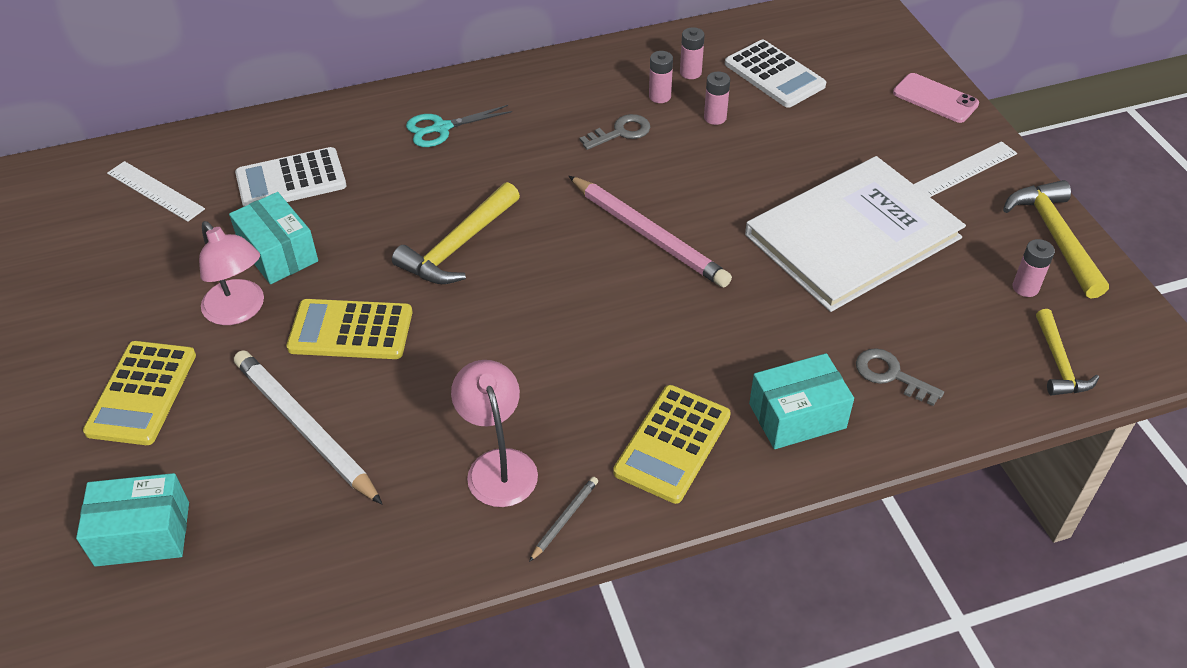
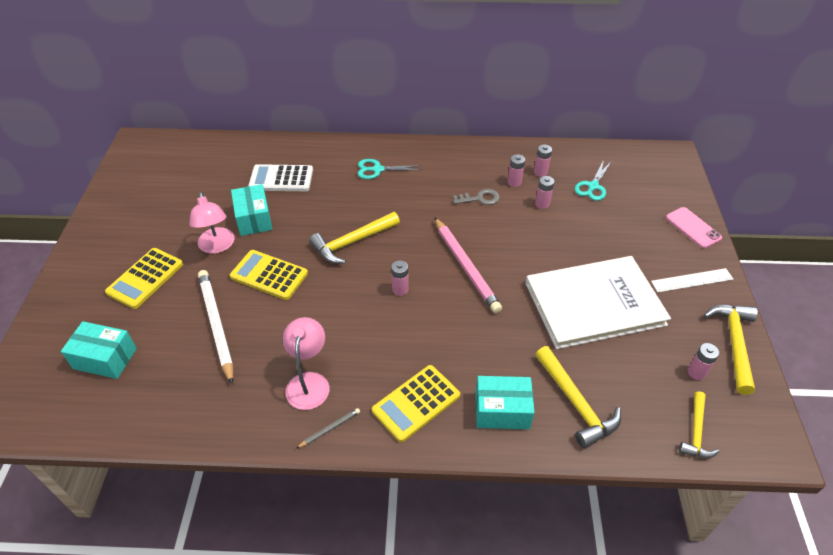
camera: 20 degrees right, 0 degrees up
white ruler [107,161,205,222] -> none
white calculator [725,40,826,108] -> turquoise scissors [575,160,612,201]
grey key [856,348,944,406] -> yellow hammer [535,346,621,448]
none -> pink battery [391,260,409,296]

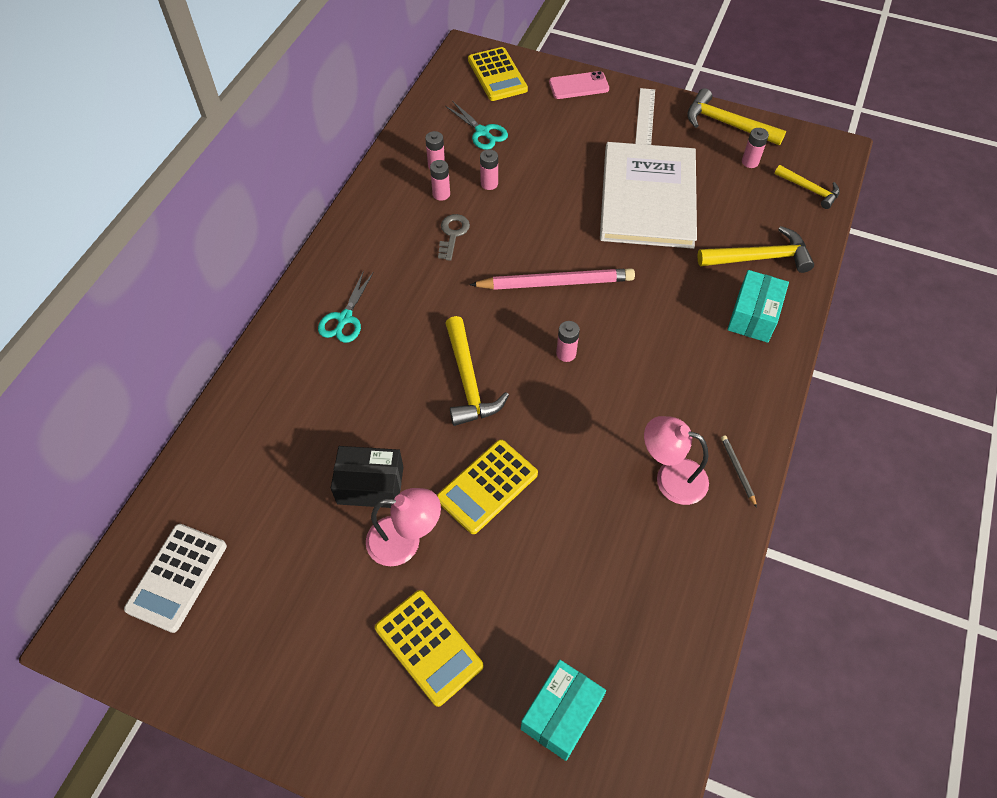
camera: 70 degrees left, 10 degrees up
white pencil [198,270,233,385] -> none
turquoise box [231,184,272,236] -> black box [331,446,403,508]
white calculator [248,164,313,191] -> white calculator moved to [124,524,227,633]
yellow calculator [372,365,460,442] -> yellow calculator moved to [468,47,528,101]

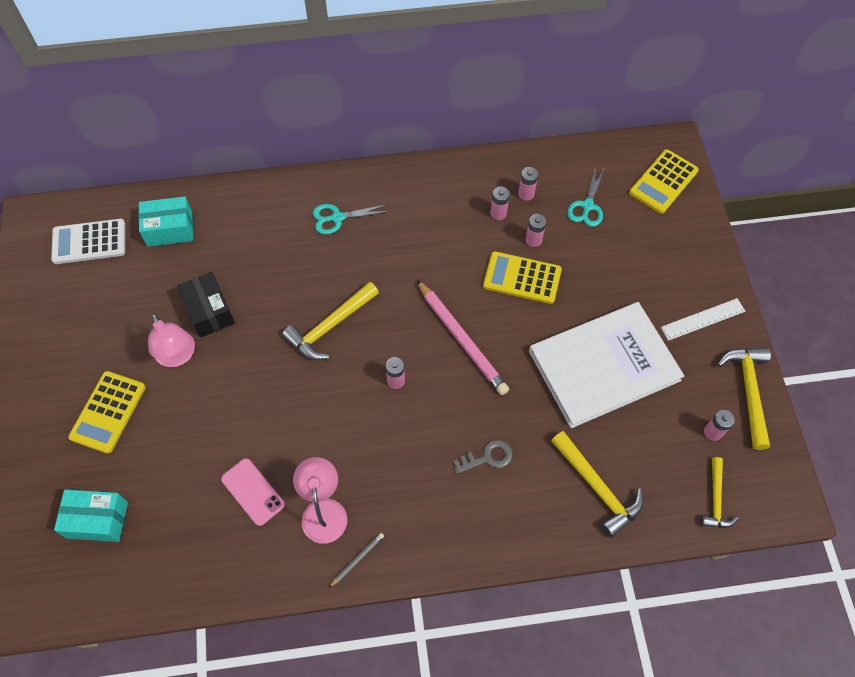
camera: 60 degrees right, 5 degrees up
yellow calculator [437,439,538,534] -> yellow calculator moved to [483,251,562,304]
grey key [438,214,470,261] -> grey key moved to [453,440,513,474]
pink phone [549,71,609,99] -> pink phone moved to [221,458,285,526]
turquoise box [727,270,789,343] -> turquoise box moved to [139,196,193,247]

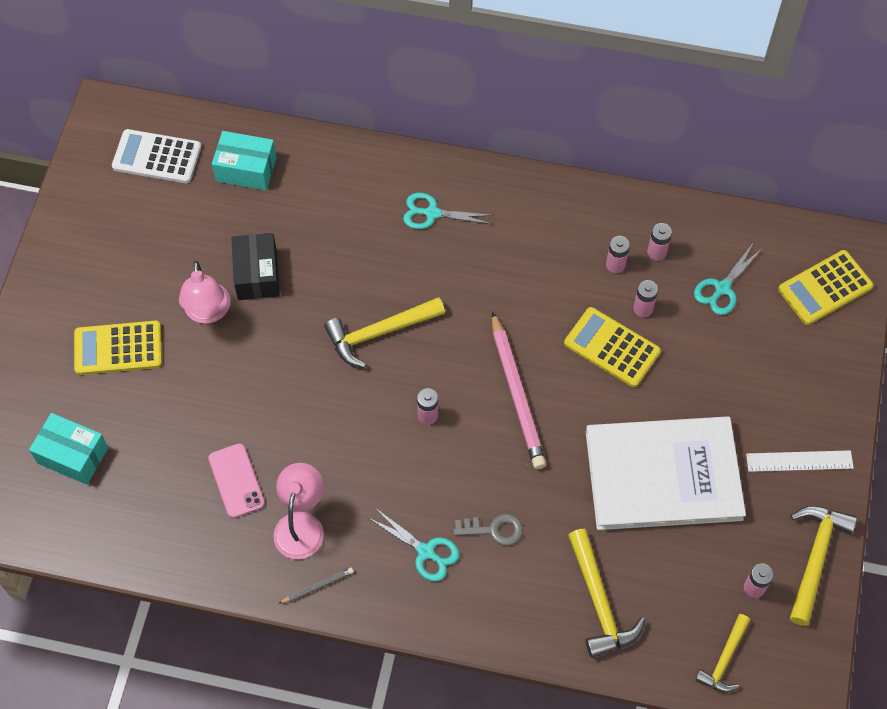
camera: 20 degrees right, 0 degrees up
yellow calculator [68,371,146,454] -> yellow calculator turned 45 degrees clockwise [74,321,162,375]
none -> turquoise scissors [369,509,460,582]

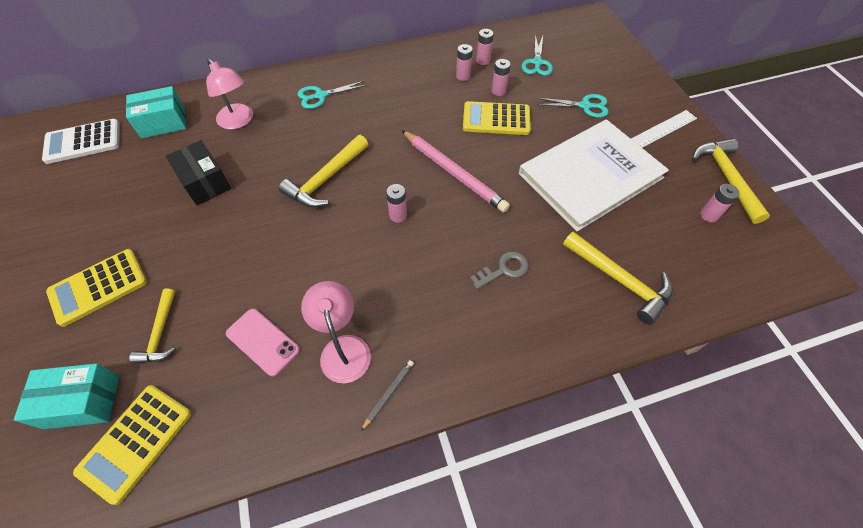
camera: 30 degrees left, 5 degrees down
pink lamp [179,261,230,324] -> pink lamp moved to [206,58,253,129]
turquoise scissors [369,509,460,582] -> turquoise scissors moved to [537,94,609,118]
yellow hammer [695,614,750,692] -> yellow hammer moved to [129,289,175,364]
yellow calculator [778,250,874,325] -> yellow calculator moved to [73,385,191,505]

